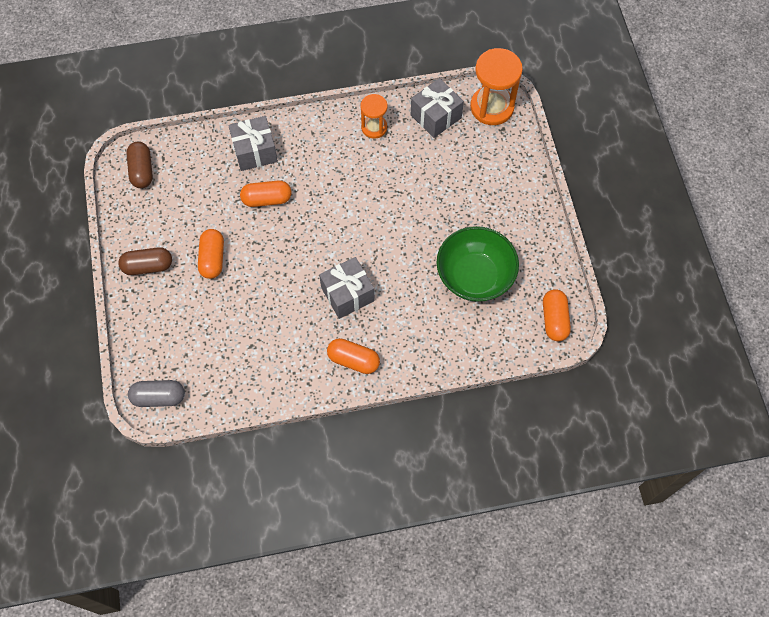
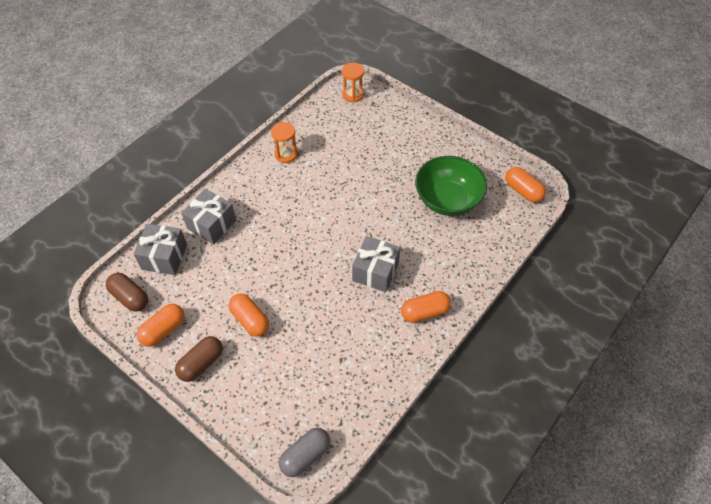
camera: 40 degrees left, 10 degrees down
orange capsule [240,180,291,207] -> orange capsule moved to [137,304,185,347]
grey gift [411,78,464,138] -> grey gift moved to [133,224,187,275]
orange hourglass [470,48,523,125] -> orange hourglass [342,63,364,103], size x0.59

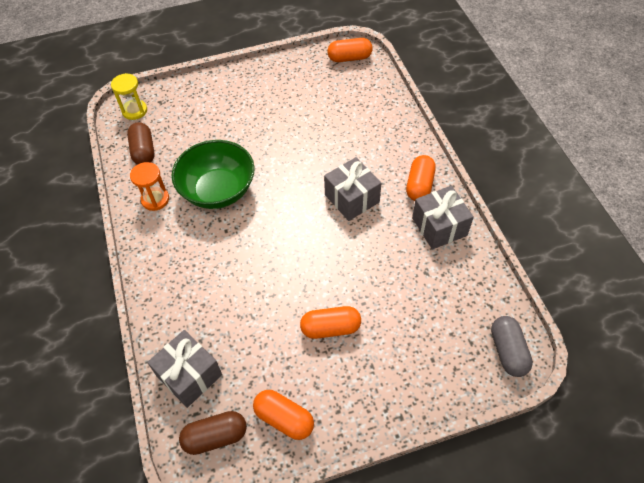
camera: 55 degrees left, 0 degrees up
orange capsule [137,304,185,347] -> orange capsule turned 45 degrees counterclockwise [253,390,314,440]
brown capsule [175,336,223,382] -> brown capsule moved to [127,122,154,164]
grey gift [181,189,236,245] -> grey gift moved to [412,186,474,250]
orange hourglass [342,63,364,103] -> yellow hourglass [111,73,147,120]
green bowl [415,156,487,216] -> green bowl moved to [172,140,255,209]

